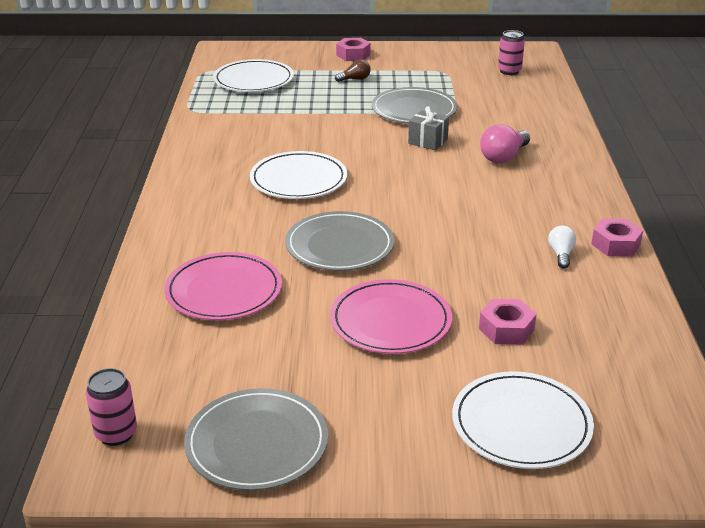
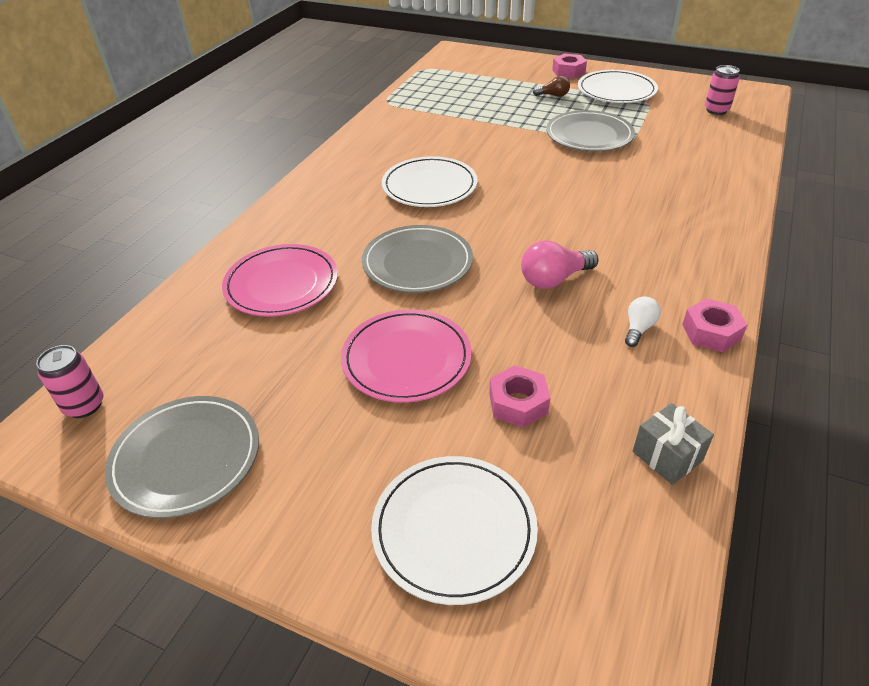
camera: 25 degrees right, 10 degrees up
white plate [213,59,294,92] -> white plate moved to [578,70,658,103]
grey gift [408,106,449,151] -> grey gift moved to [633,403,714,485]
pink light bulb [480,124,530,163] -> pink light bulb moved to [521,240,598,289]

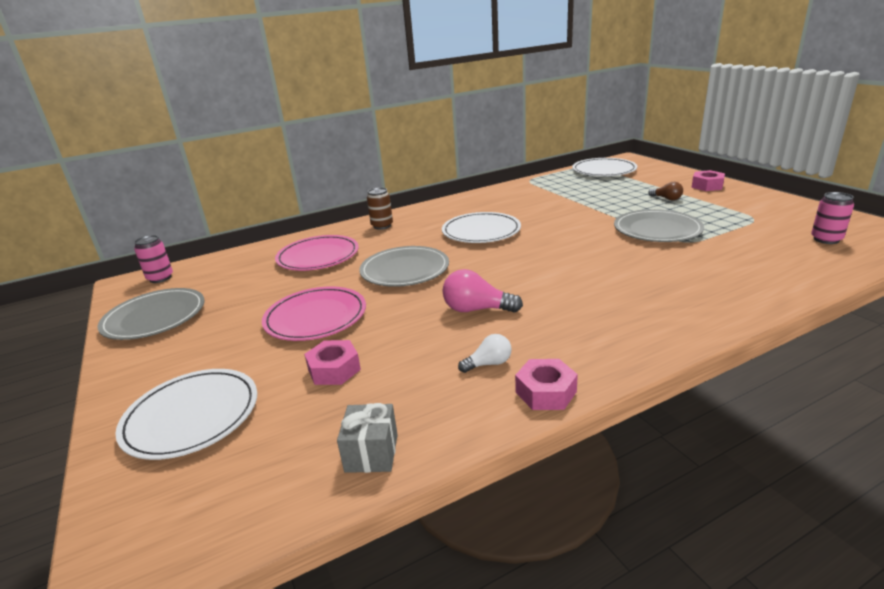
camera: 40 degrees right, 15 degrees down
white plate [578,70,658,103] -> white plate moved to [572,158,637,176]
none -> brown can [367,188,393,230]

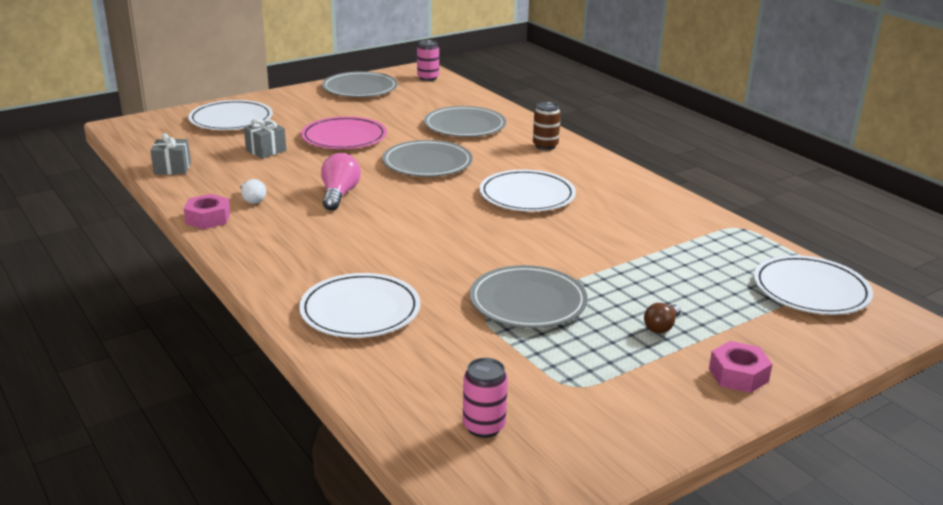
camera: 80 degrees right, 0 degrees up
pink plate [275,235,359,271] -> grey plate [424,106,506,137]
pink nut [304,340,361,385] -> grey gift [244,119,286,159]
none -> white plate [299,273,420,338]

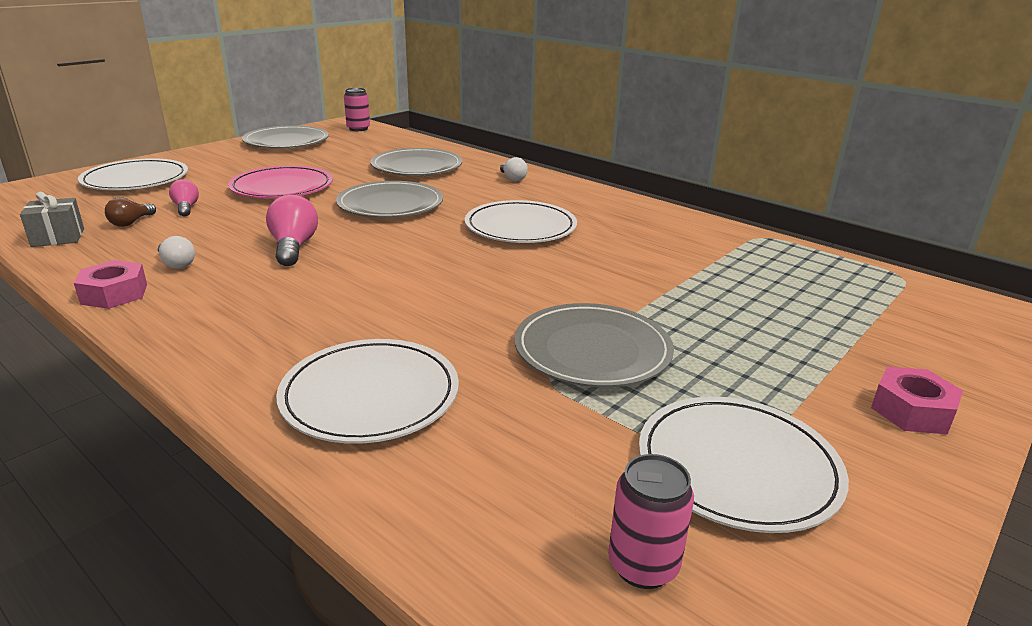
camera: 15 degrees left, 0 degrees up
grey gift [244,119,286,159] -> pink light bulb [169,179,199,216]
brown can [533,102,561,150] -> white light bulb [500,157,528,181]
brown light bulb [644,303,681,333] -> brown light bulb moved to [105,197,156,227]
white plate [754,255,873,315] -> white plate moved to [639,396,849,533]

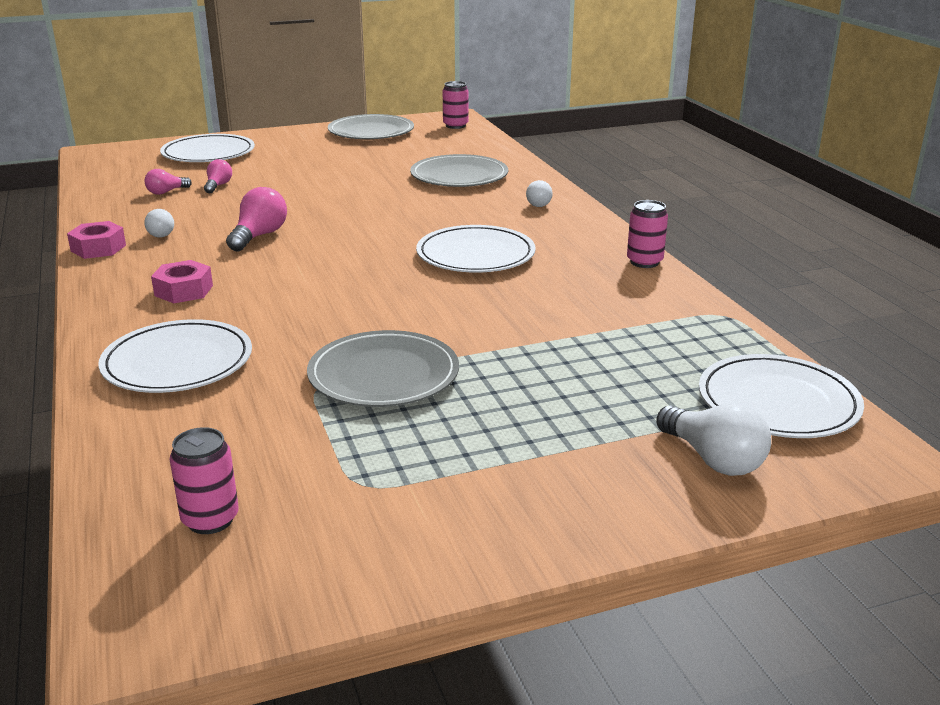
camera: 30 degrees right, 0 degrees up
grey gift [20,192,84,247] -> none
brown light bulb [105,197,156,227] -> pink light bulb [144,169,192,195]
pink plate [228,165,333,199] -> none
grey plate [336,181,443,218] -> none
white plate [639,396,849,533] -> white plate moved to [699,354,864,438]
pink nut [871,366,963,434] -> pink nut moved to [151,260,213,303]
none -> pink can [627,200,668,268]
none -> white light bulb [656,403,771,476]

